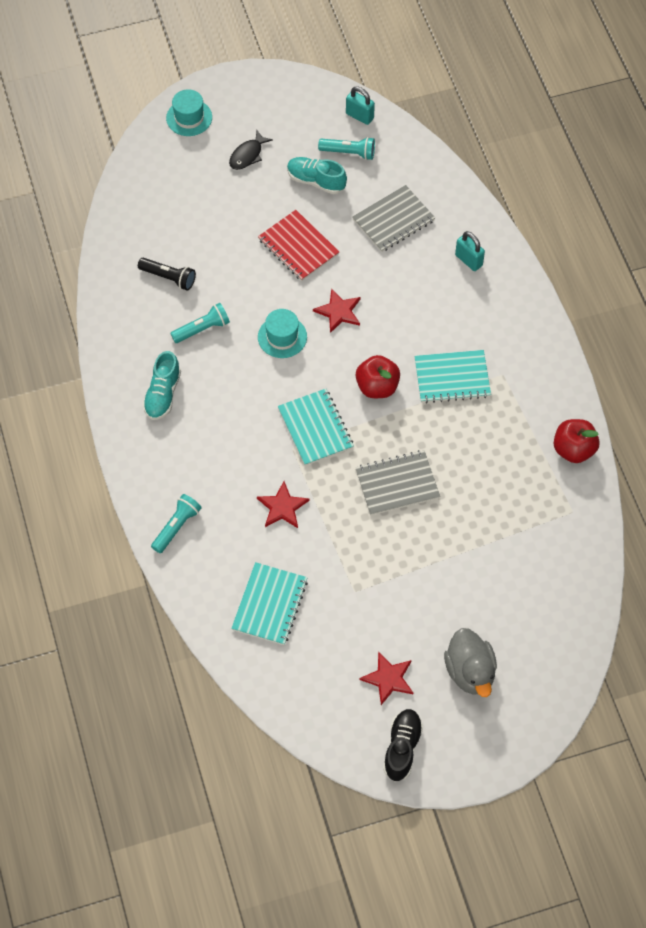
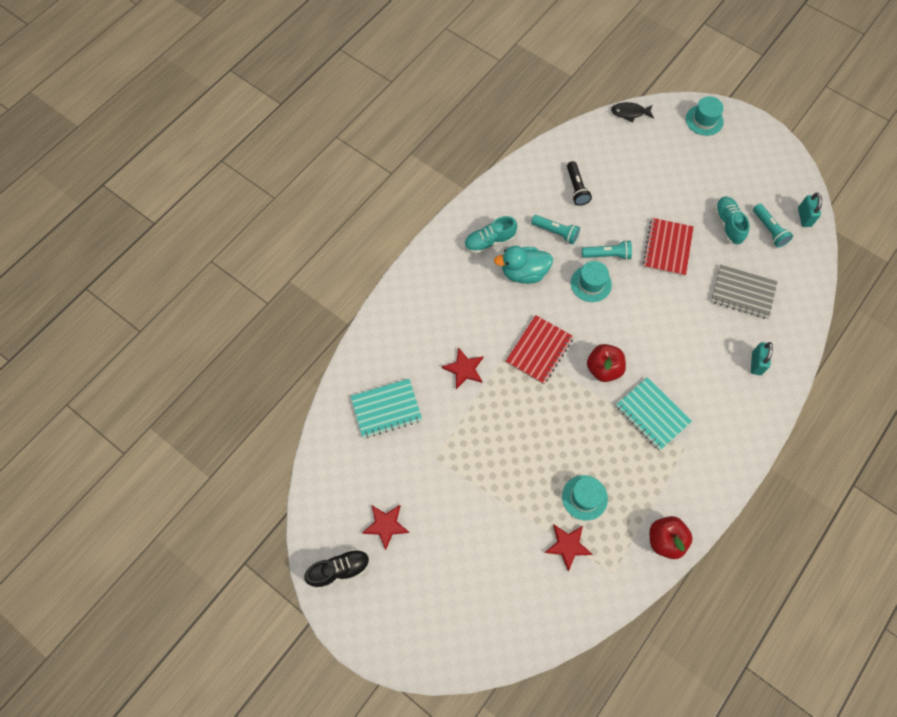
camera: 55 degrees right, 5 degrees up
turquoise flashlight [151,494,202,553] -> turquoise flashlight moved to [582,240,632,260]
black fish [229,130,273,170] -> black fish moved to [611,102,654,122]
turquoise notebook [278,389,354,466] -> red notebook [506,315,574,384]
red star [313,288,361,333] -> red star moved to [544,524,593,571]
grey notebook [355,450,440,515] -> none
grey duck [444,628,497,697] -> none
none -> turquoise duck [494,246,553,284]
none -> turquoise hat [562,475,608,521]

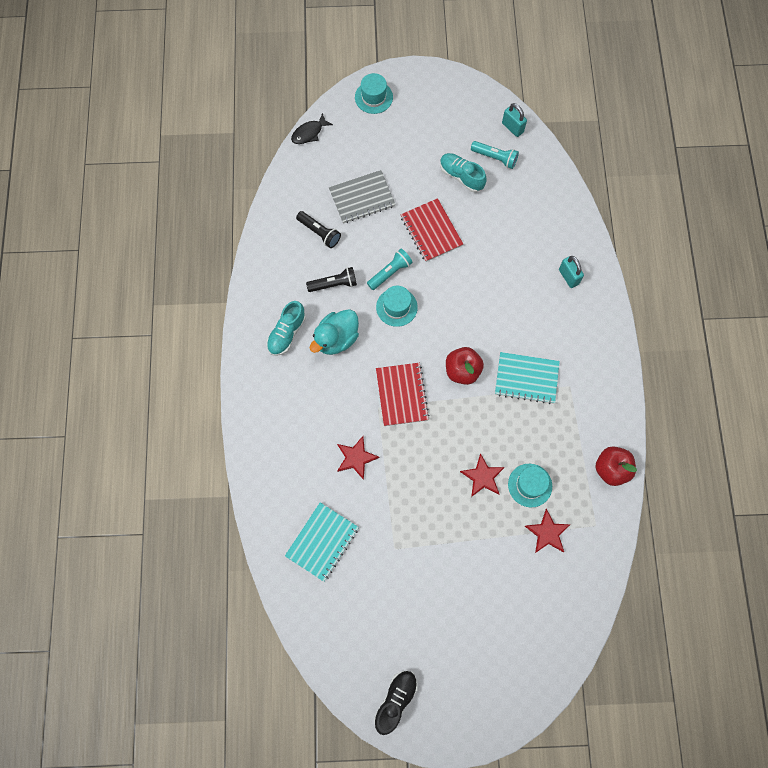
camera: 40 degrees left, 5 degrees up
red star [362,504,409,550] -> red star moved to [460,453,505,497]
turquoise flashlight [531,215,580,244] -> black flashlight [306,267,357,292]
grey notebook [711,264,777,319] -> grey notebook moved to [329,170,396,224]

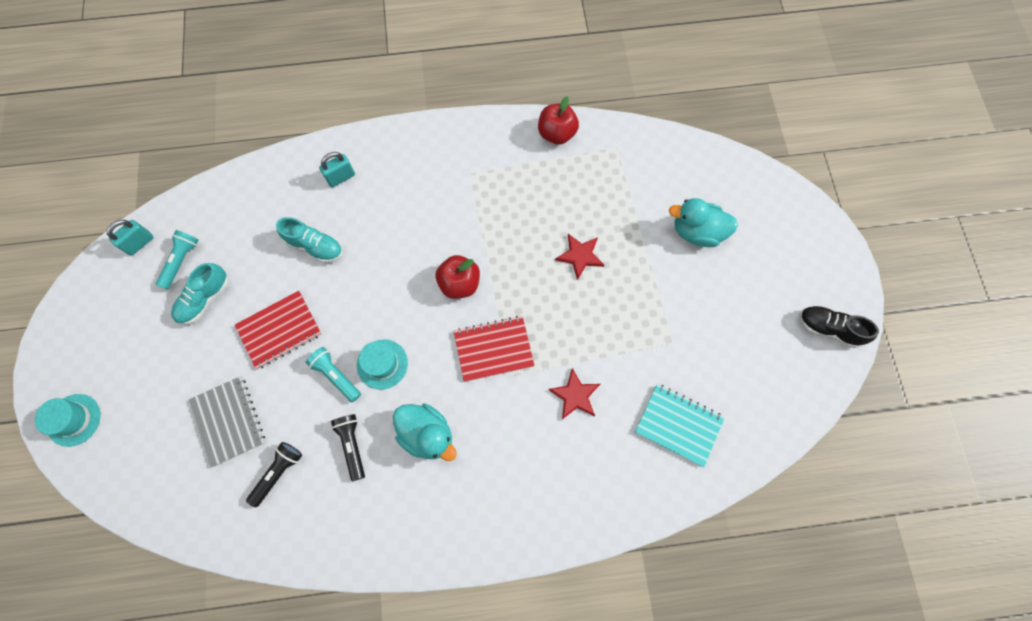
camera: 95 degrees left, 0 degrees up
turquoise shoe [267,301,306,356] -> turquoise shoe moved to [276,217,343,263]
black fish [291,113,333,144] -> none
turquoise notebook [495,352,560,404] -> none
turquoise hat [508,464,552,507] -> none
red star [525,508,570,553] -> none
none -> turquoise duck [669,198,738,247]

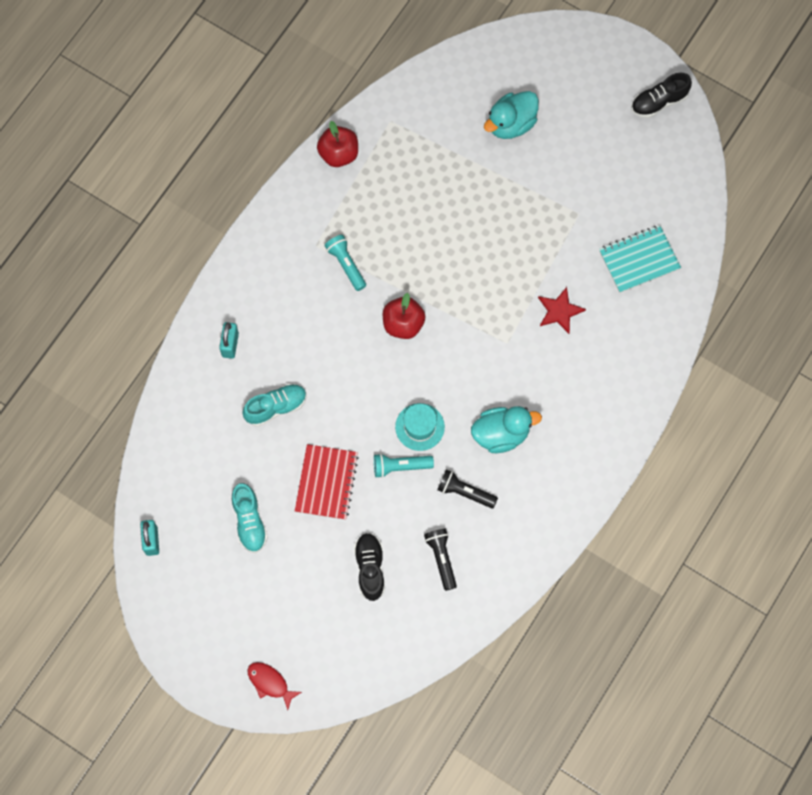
camera: 50 degrees left, 0 degrees up
turquoise hat [35,394,101,447] -> red fish [247,662,302,710]
turquoise flashlight [156,230,198,290] -> turquoise flashlight moved to [325,235,366,291]
grey notebook [189,376,265,467] -> black shoe [354,533,385,601]
red notebook [454,316,535,382] -> none
red star [555,234,604,280] -> none

